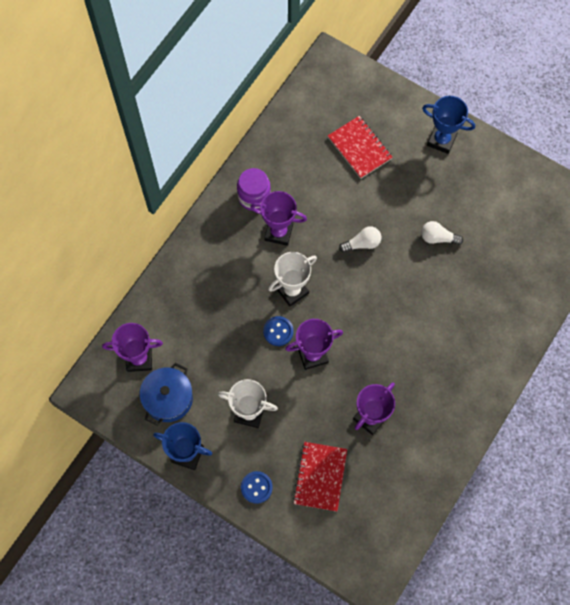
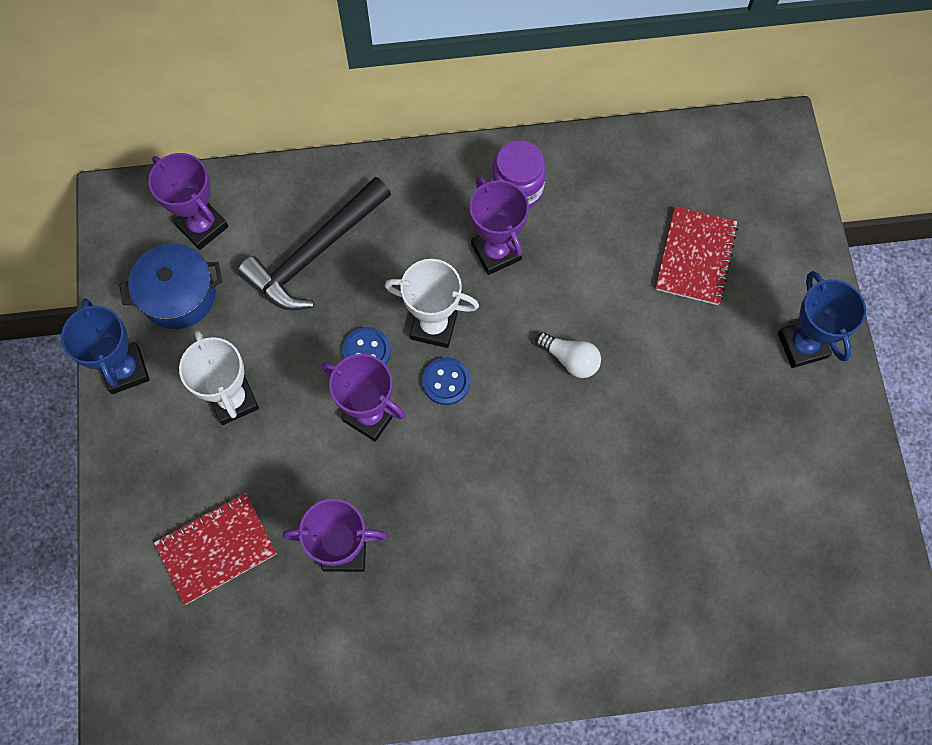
camera: 50 degrees right, 0 degrees up
blue button [241,471,273,504] -> blue button moved to [422,357,471,405]
white light bulb [421,221,463,245] -> none
none -> black hammer [238,177,391,311]

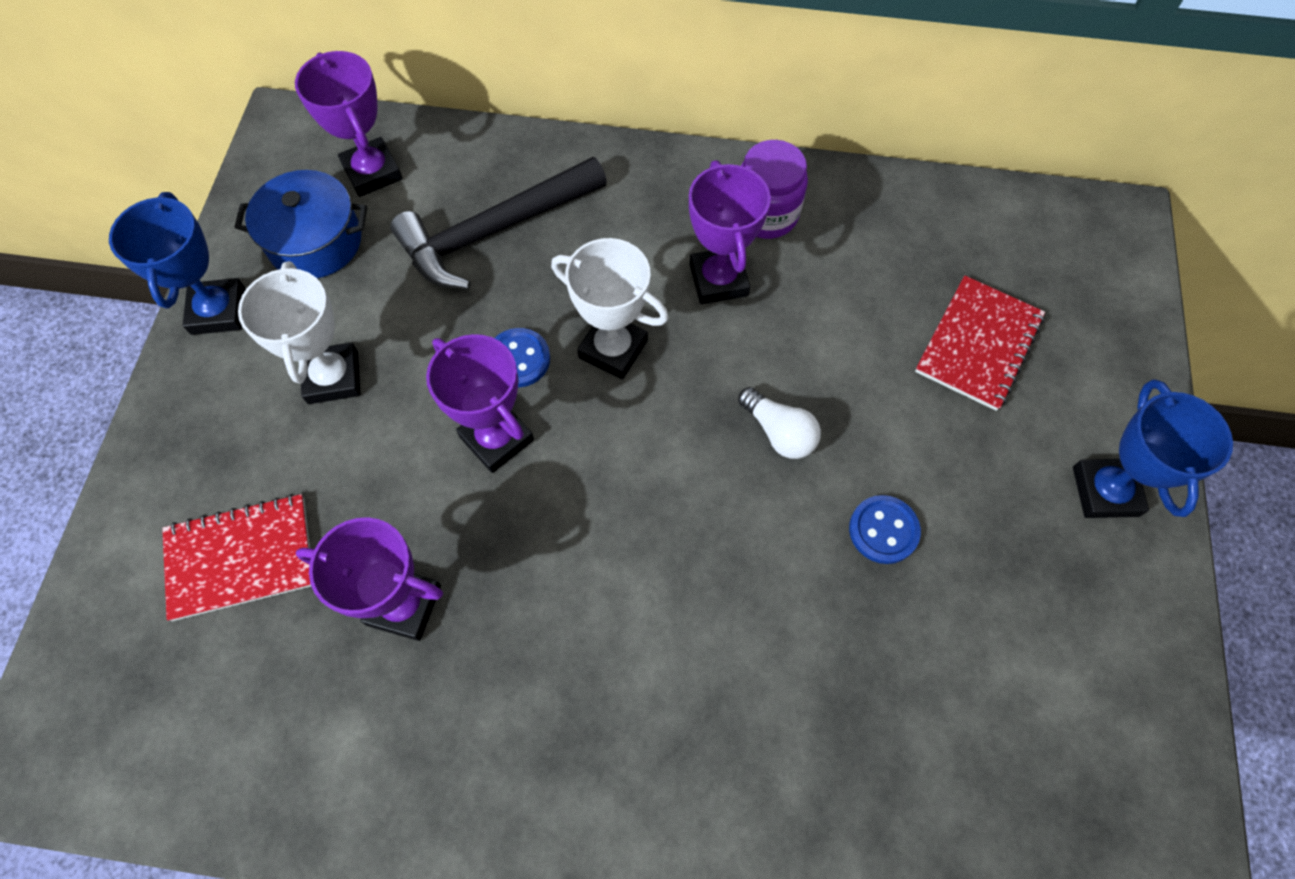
camera: 15 degrees right, 5 degrees down
blue button [422,357,471,405] -> blue button moved to [849,495,921,564]

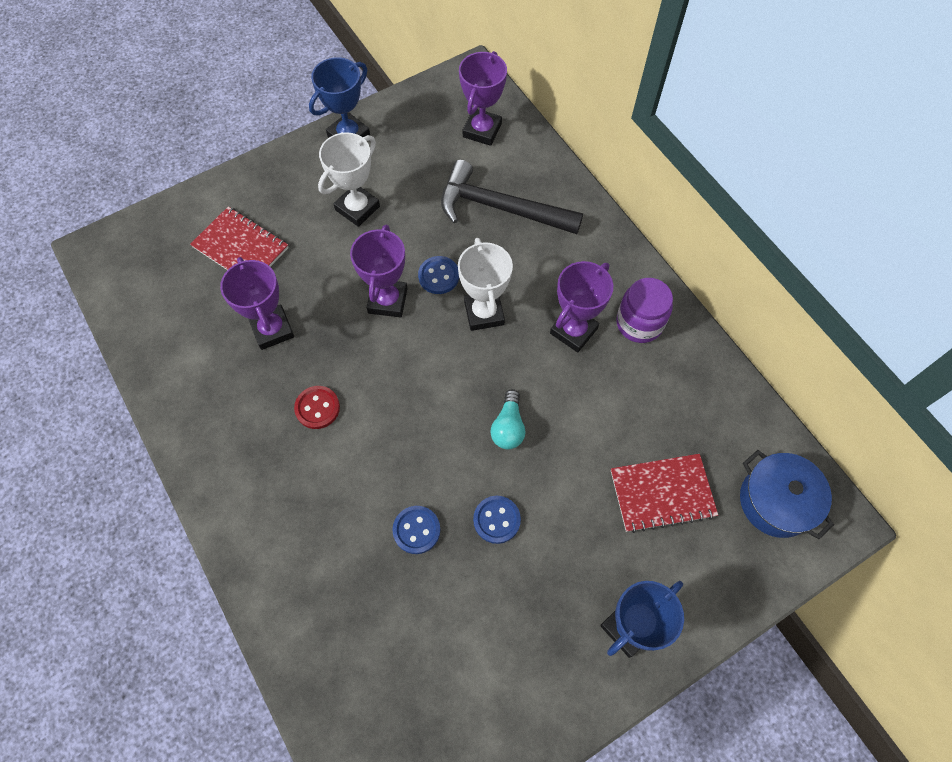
camera: 50 degrees right, 0 degrees up
blue pot [235,170,367,278] -> blue pot moved to [740,450,834,539]
white light bulb [738,387,821,459] -> turquoise light bulb [490,389,526,449]
none -> red button [294,386,340,429]
none -> blue button [392,506,440,554]

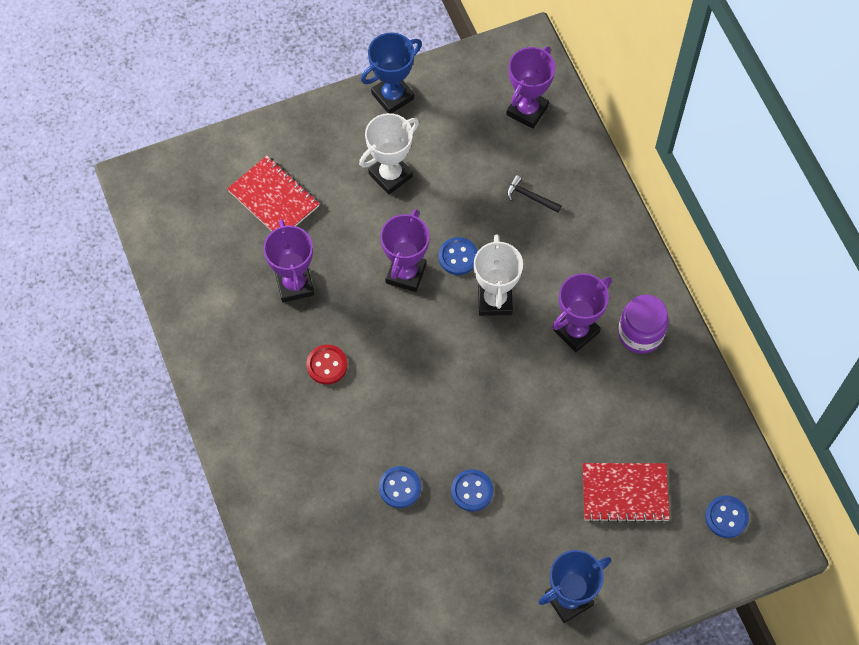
camera: 10 degrees right, 0 degrees up
black hammer [441,160,583,234] -> black hammer [507,175,562,213], size x0.40
turquoise light bulb [490,389,526,449] -> none
blue pot [740,450,834,539] -> blue button [705,496,749,538]

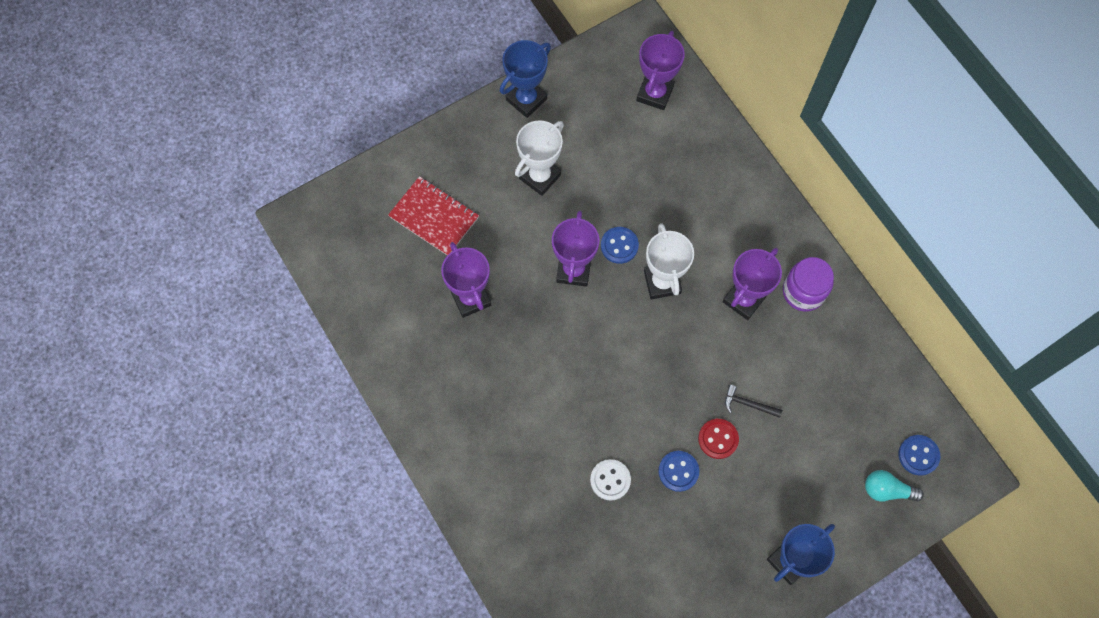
camera: 10 degrees left, 5 degrees up
red button [307,345,348,384] -> red button moved to [698,419,739,459]
blue button [379,466,421,508] -> white button [590,459,631,501]
black hammer [507,175,562,213] -> black hammer moved to [725,385,782,418]
red notebook [582,463,670,523] -> none
none -> turquoise light bulb [865,470,924,502]

